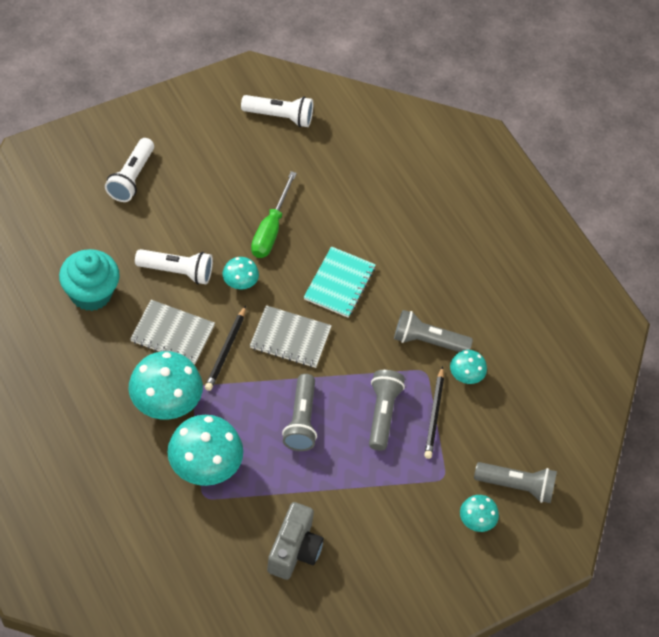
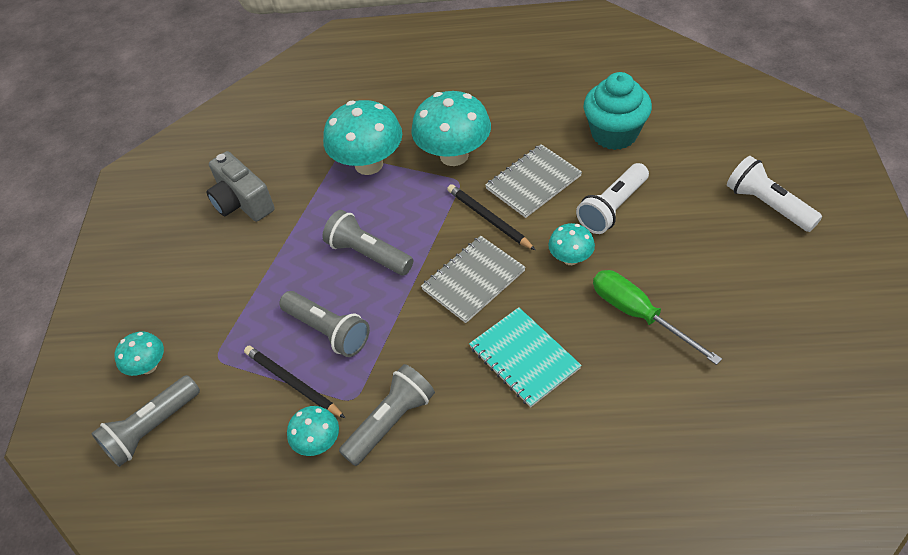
camera: 130 degrees right, 5 degrees down
white flashlight [241,95,313,127] -> none

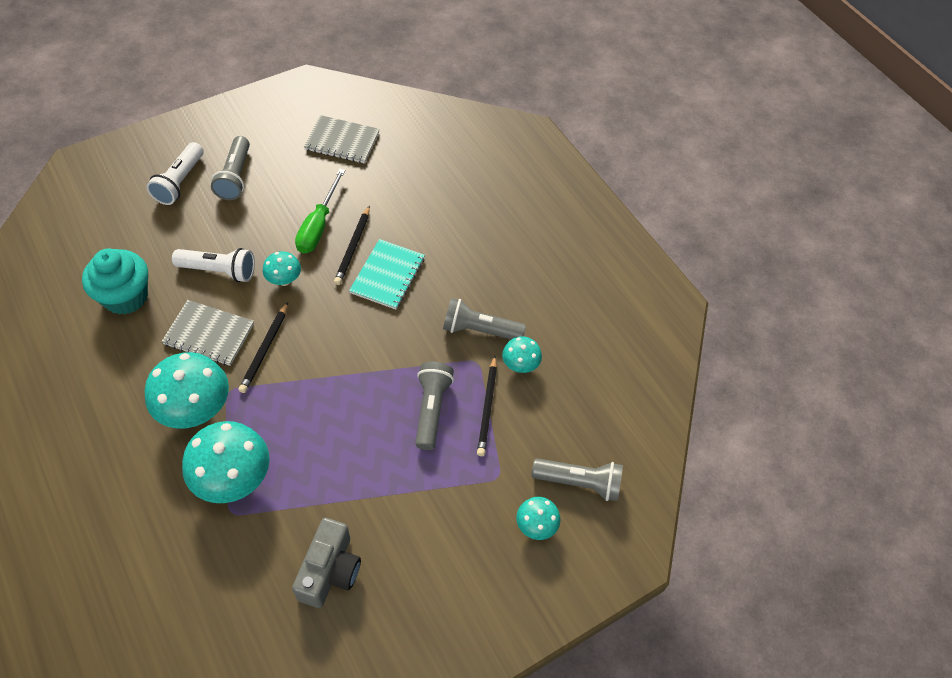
camera: 130 degrees left, 5 degrees up
grey flashlight [322,210,413,275] -> grey flashlight moved to [211,136,250,200]
grey notebook [421,236,526,323] -> grey notebook moved to [304,115,380,164]
none -> black pencil [334,205,370,285]

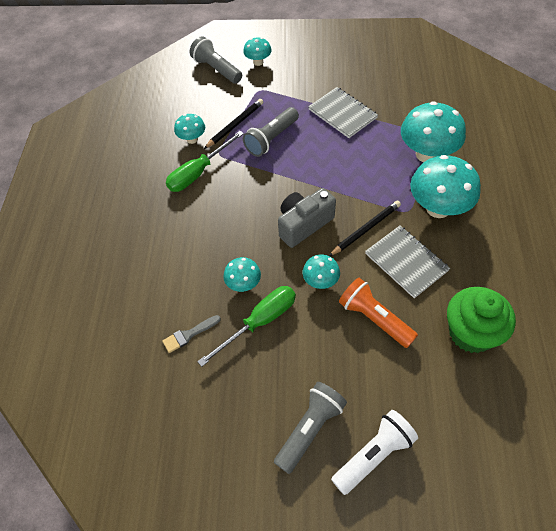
camera: 140 degrees left, 0 degrees up
turquoise cupcake [82,248,148,315] -> green cupcake [447,287,516,353]
white flashlight [172,248,255,282] -> orange flashlight [339,278,418,348]
grey camera [292,518,361,608] -> grey camera moved to [278,188,336,248]
grey notebook [304,115,380,164] -> grey notebook moved to [308,87,378,138]
black pencil [334,205,370,285] -> turquoise mushroom [223,257,261,292]
turquoise notebook [349,239,425,310] -> none
grey flashlight [443,298,526,339] -> green screwdriver [166,131,244,192]
none -> grey brush [162,315,221,353]

